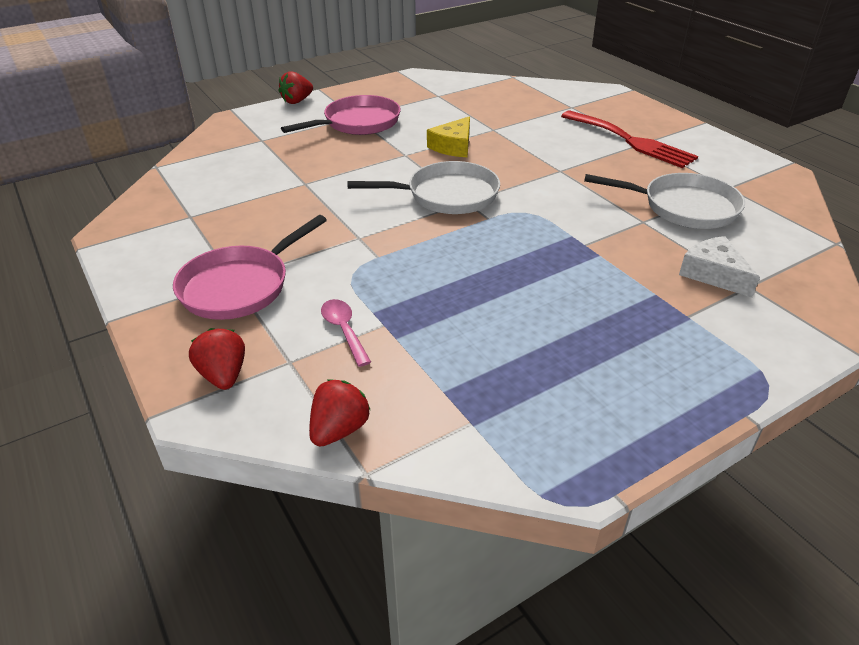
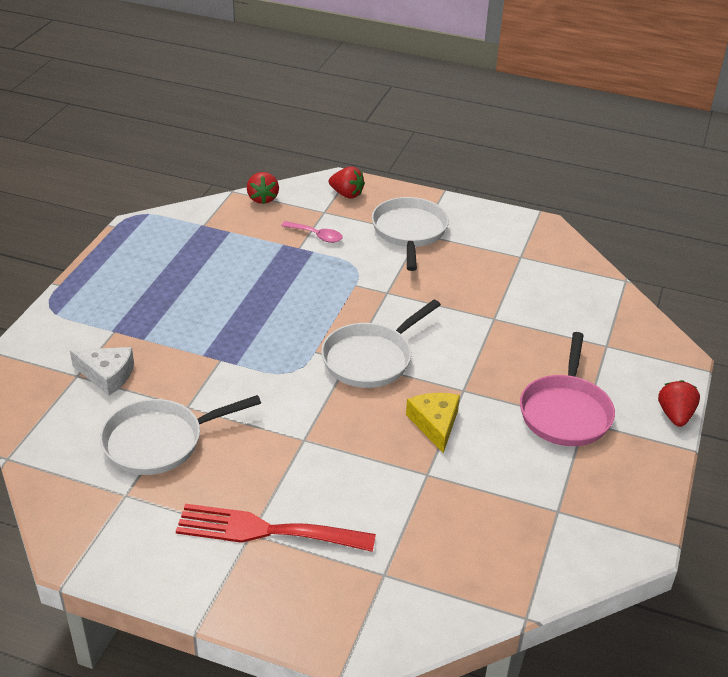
camera: 140 degrees right, 0 degrees up
pink pan [173,215,327,320] -> white pan [372,197,449,271]

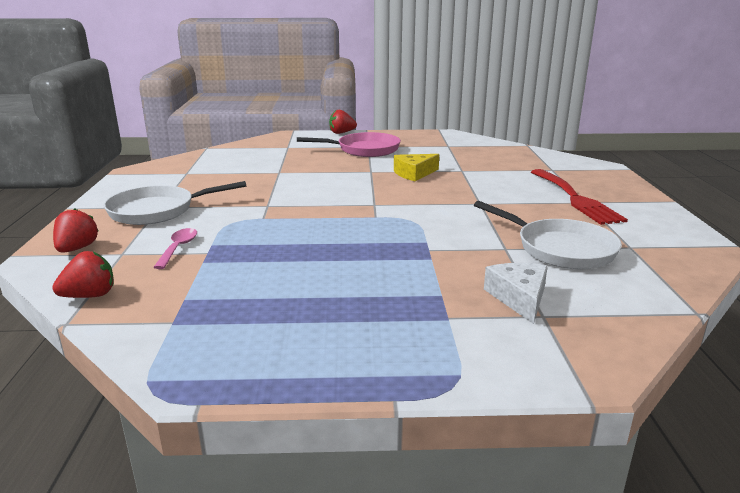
camera: 110 degrees left, 15 degrees down
white pan [321,300,441,388] -> none

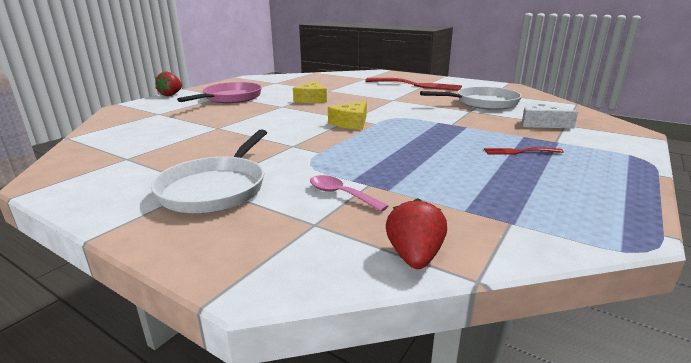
camera: 55 degrees left, 0 degrees up
red strawberry [53,208,99,253] -> none
none -> yellow cheese [328,100,367,130]
none -> red fork [484,147,564,155]

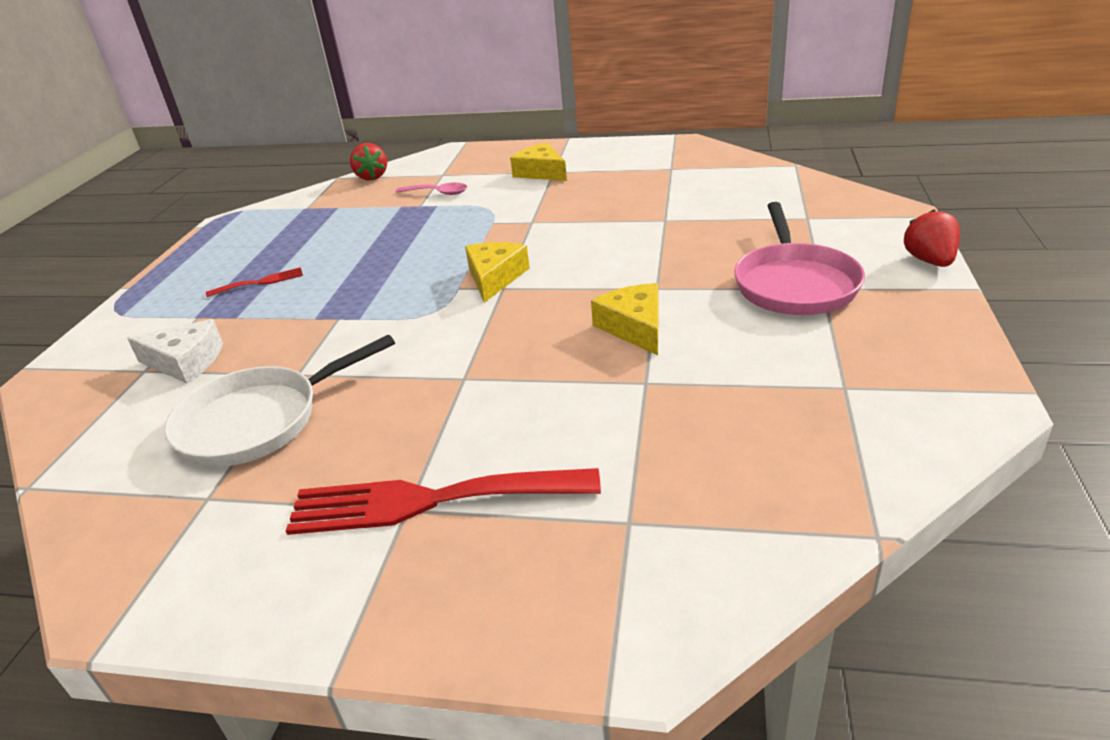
camera: 160 degrees right, 10 degrees up
white pan [151,130,267,213] -> yellow cheese [510,142,567,181]

